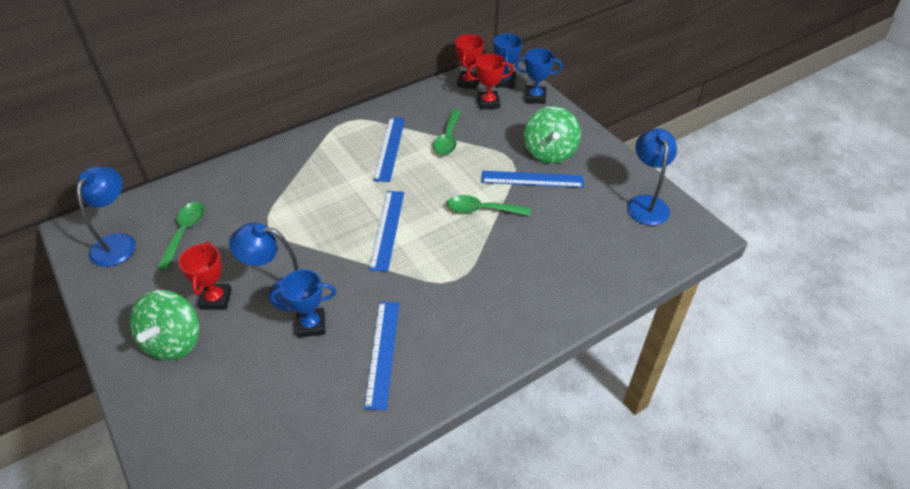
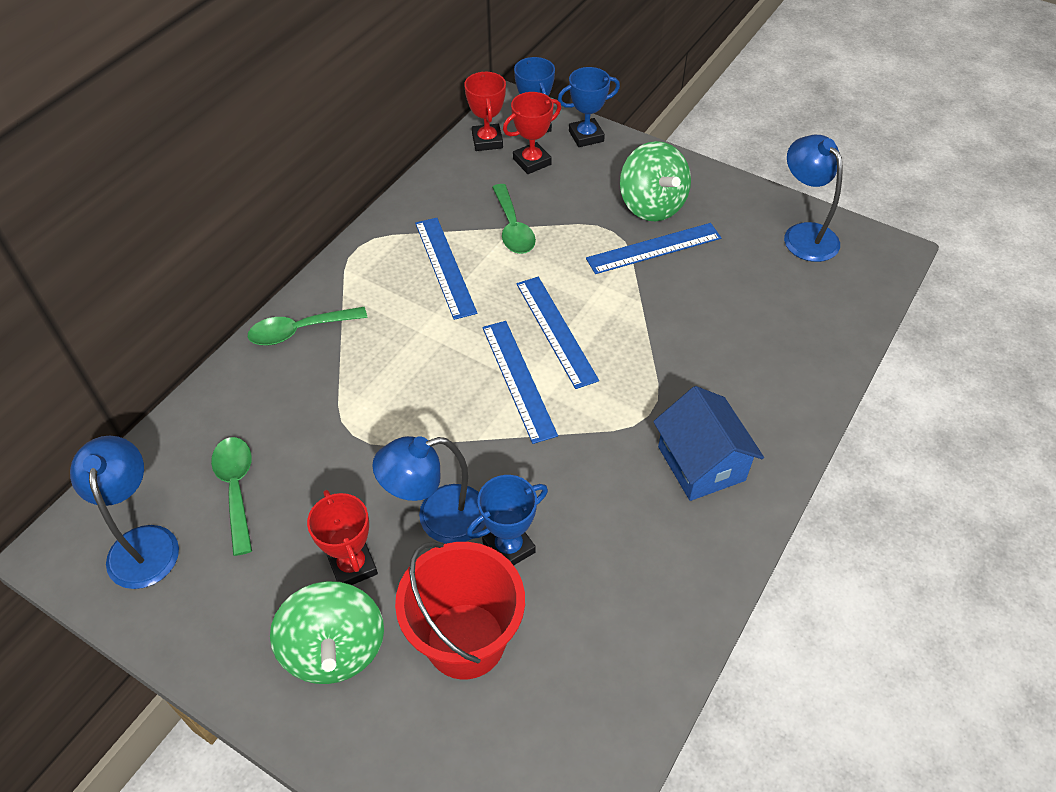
camera: 25 degrees left, 5 degrees up
blue ruler [364,302,399,410] -> blue ruler moved to [516,277,599,389]
green spoon [447,195,531,216] -> green spoon moved to [248,307,367,345]
none -> red bucket [395,541,525,680]
none -> blue house [653,386,764,501]

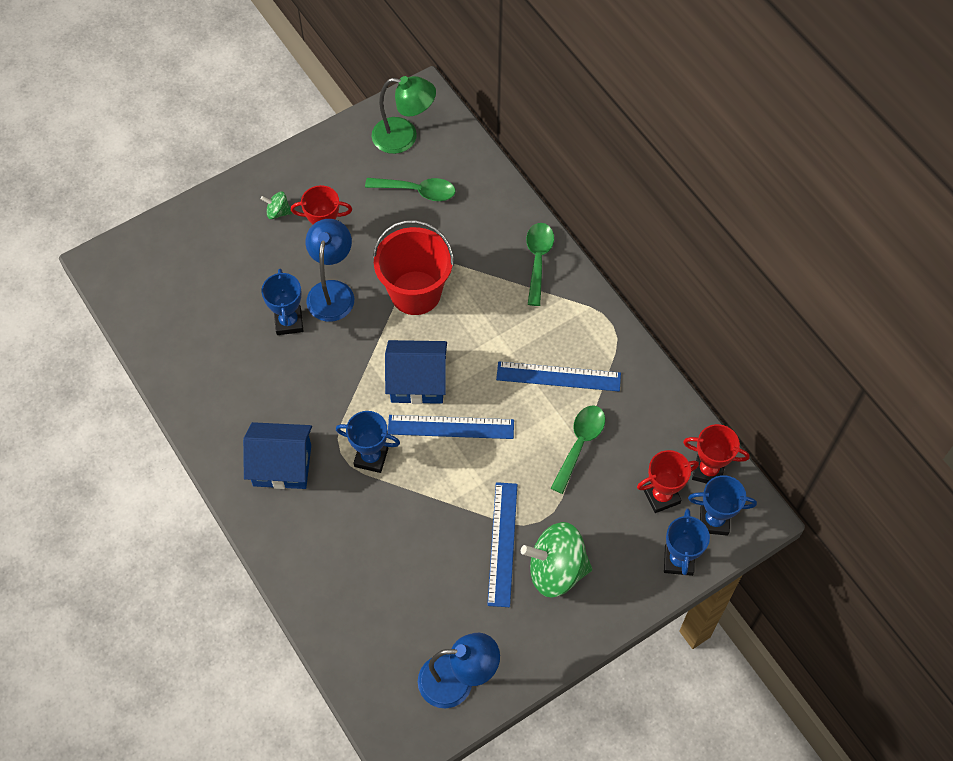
camera: 115 degrees right, 10 degrees up
blue lamp [70,436,179,589] -> green lamp [372,76,436,154]
green spinning top [270,581,384,684] -> green spinning top [261,191,292,219], size x0.46
red bucket [395,541,525,680] -> red bucket moved to [373,220,454,315]
blue ruler [482,321,558,444] -> blue house [385,340,447,404]
green spoon [492,184,536,254] -> green spoon turned 105 degrees clockwise [551,405,605,494]
red trophy [503,92,561,174] -> red trophy turned 75 degrees clockwise [637,450,699,513]
none -> blue trophy [336,411,400,473]

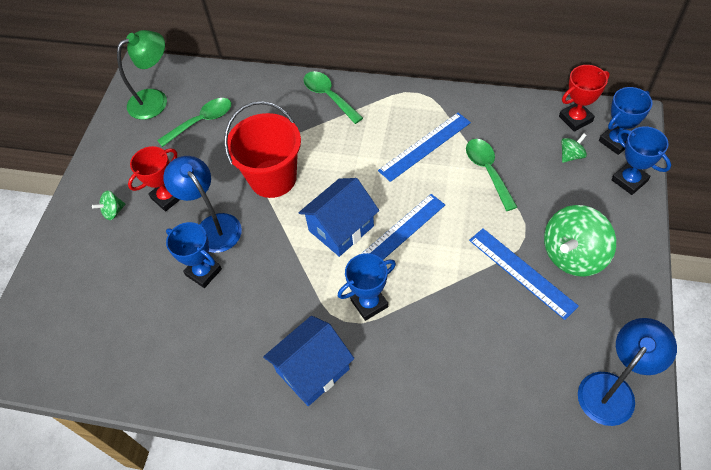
camera: 40 degrees left, 5 degrees down
red trophy [637,450,699,513] -> green spinning top [561,133,587,163]

